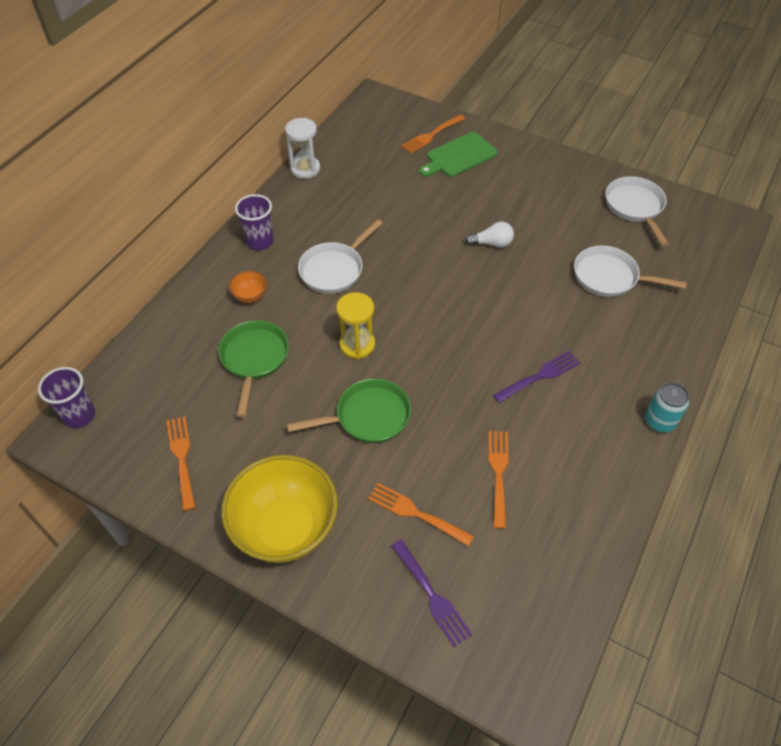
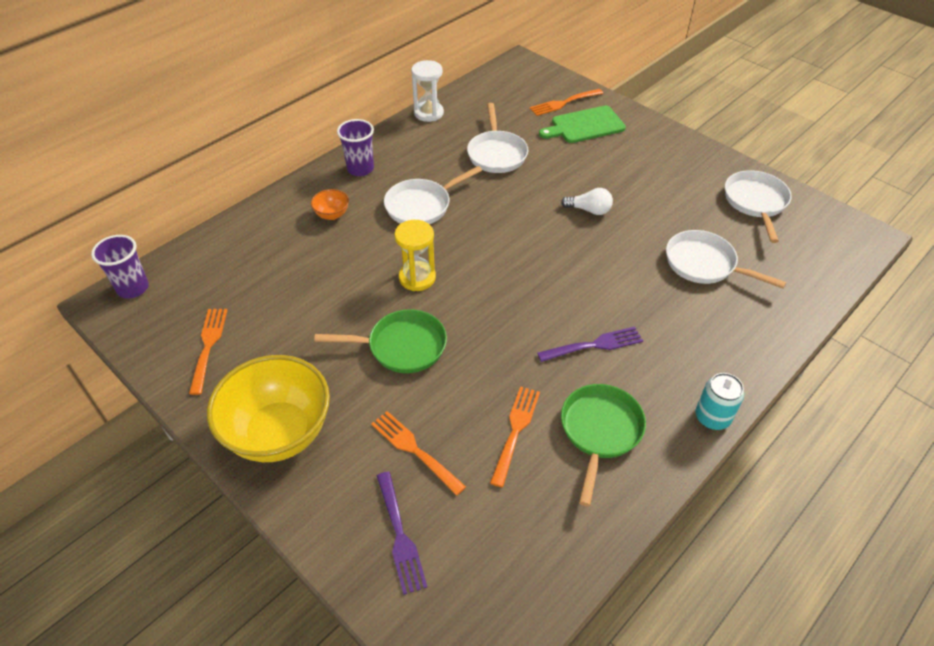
camera: 15 degrees right, 5 degrees down
green pan [218,320,289,417] -> green pan moved to [561,384,646,506]
none -> white pan [467,103,528,173]

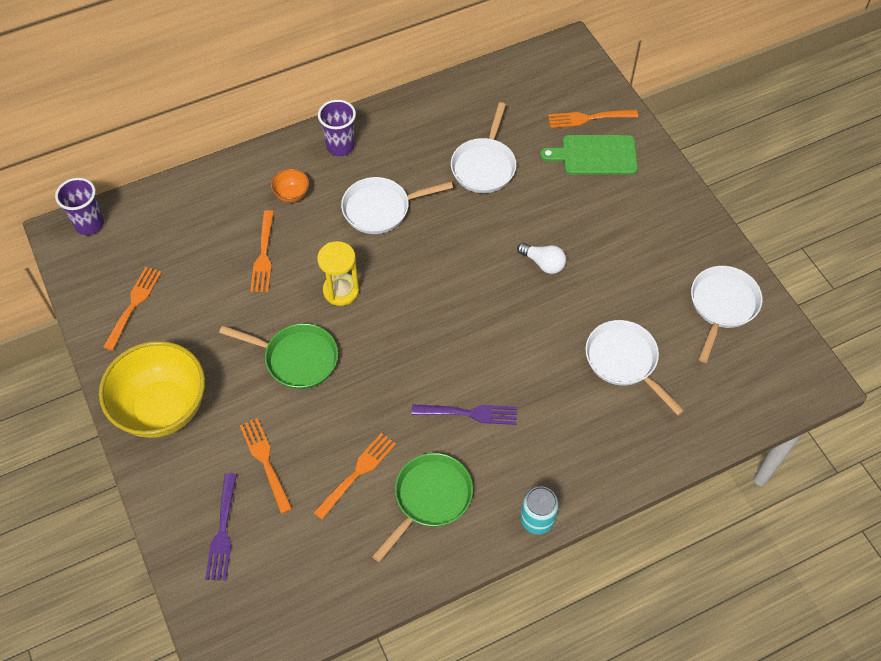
camera: 20 degrees right, 10 degrees up
white hourglass [411,60,444,122] -> none
none -> orange fork [250,210,274,292]

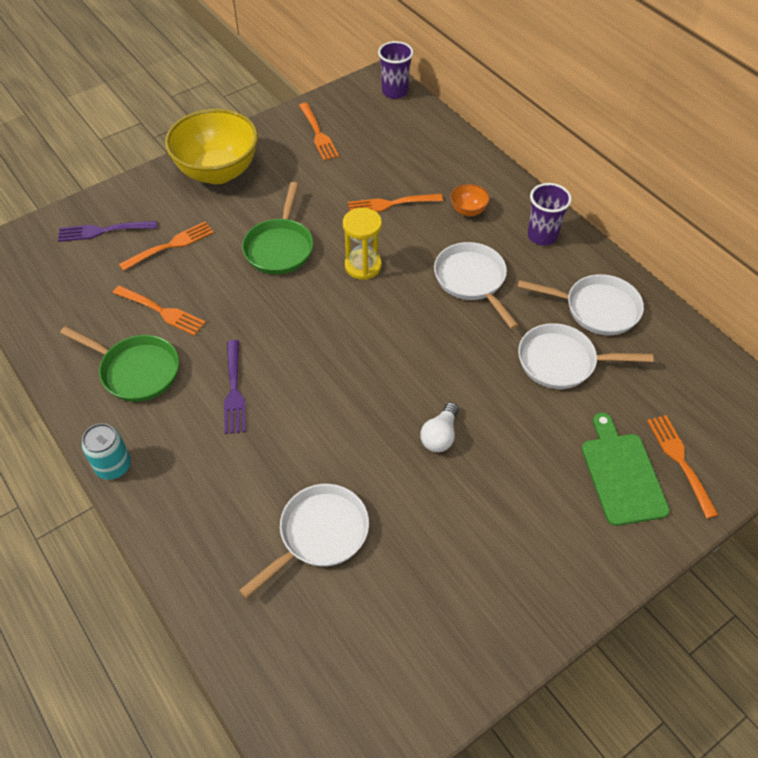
camera: 80 degrees right, 5 degrees down
orange fork [103,267,162,351] -> orange fork turned 60 degrees clockwise [299,103,339,161]
white pan [691,266,762,363] -> white pan moved to [518,274,644,335]

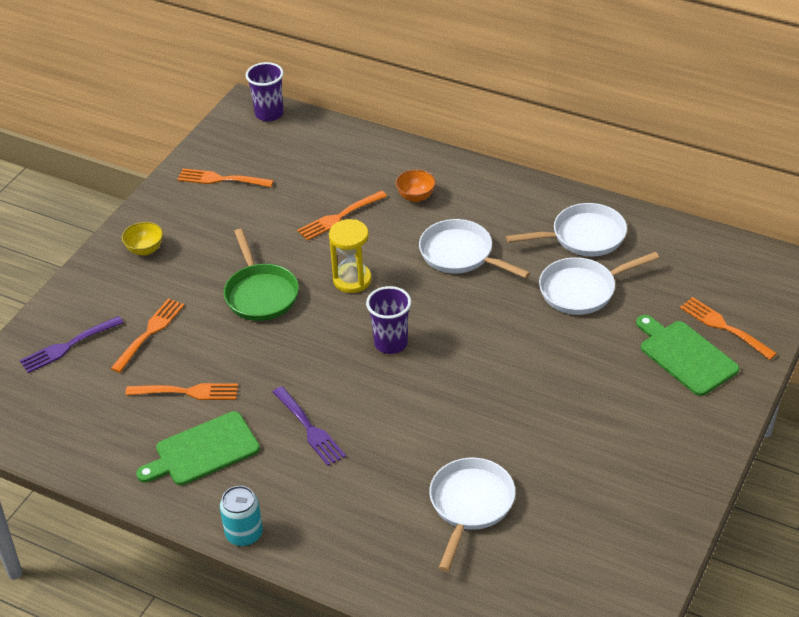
camera: 25 degrees left, 10 degrees down
green pan [60,326,179,402] -> green cutting board [136,411,260,485]
yellow bowl [165,109,258,184] -> yellow bowl [122,222,163,256], size x0.42
orange fork [299,103,339,161] -> orange fork turned 150 degrees clockwise [177,168,274,187]
white light bulb [420,402,458,452] -> none
purple cup [528,183,572,246] -> purple cup moved to [366,286,411,354]

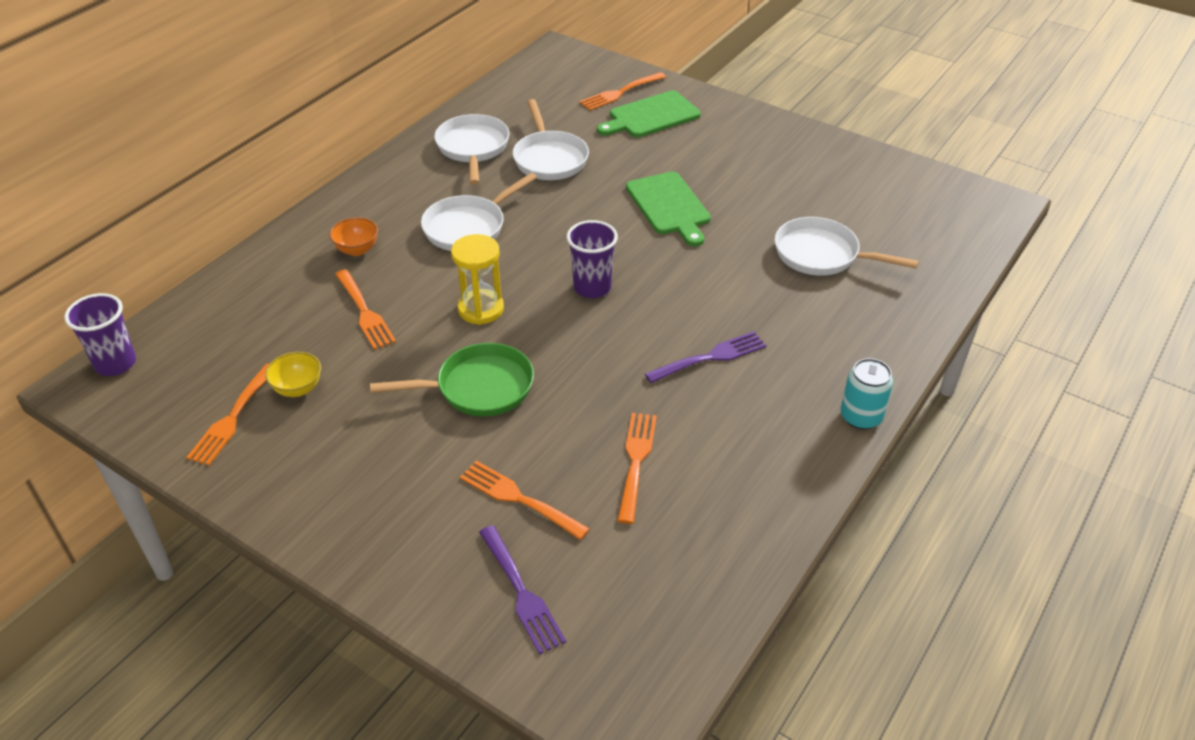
camera: 85 degrees left, 0 degrees up
yellow bowl [122,222,163,256] -> yellow bowl moved to [265,352,321,397]
green cutting board [136,411,260,485] -> green cutting board moved to [626,172,711,246]

